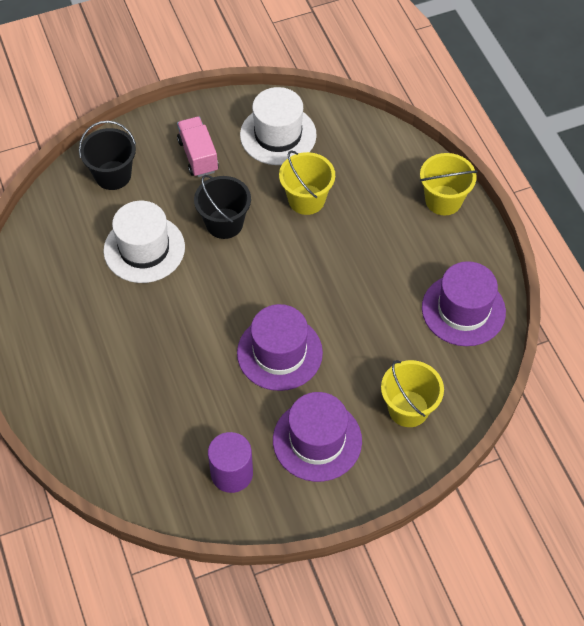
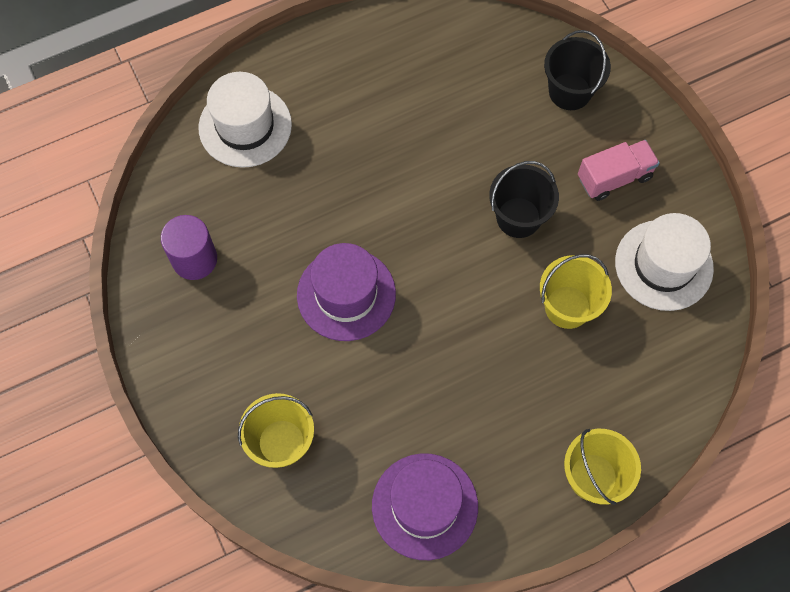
camera: 85 degrees right, 10 degrees up
white hat [103,201,185,283] -> white hat moved to [198,72,292,168]
purple hat [273,392,362,482] -> none

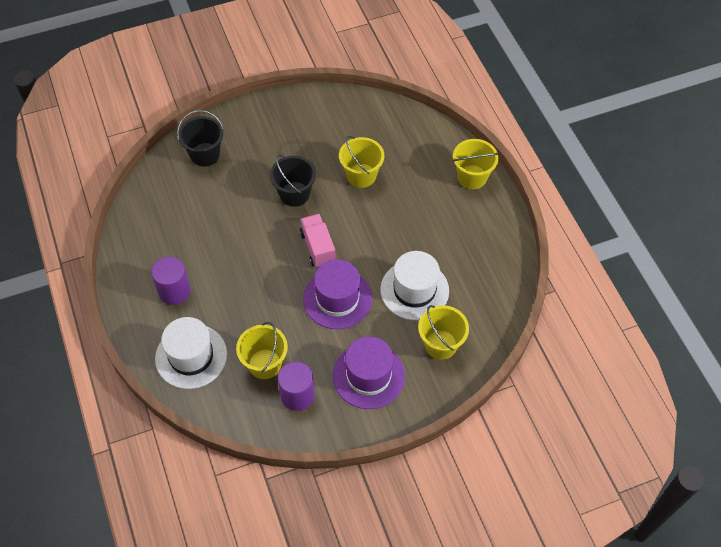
camera: 85 degrees left, 10 degrees down
purple hat [372,453,478,560] -> purple hat moved to [333,336,405,409]
pink truck [578,140,660,201] -> pink truck moved to [300,214,336,268]
white hat [615,213,714,311] -> white hat moved to [380,251,449,320]
none -> purple cylinder [151,257,191,305]
none -> yellow bucket [236,322,288,379]

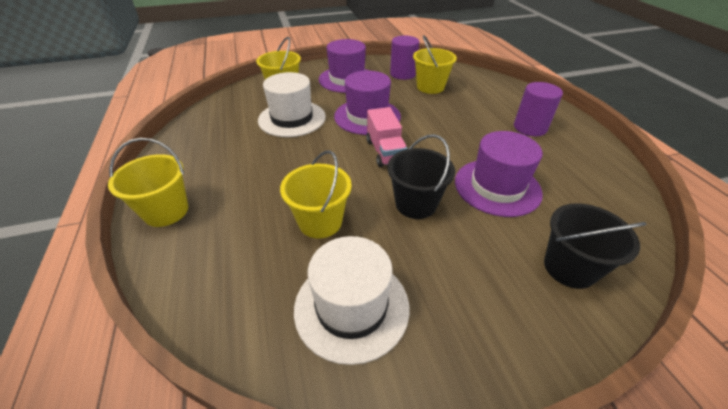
camera: 175 degrees left, 15 degrees down
white hat [155,317,227,389] -> white hat moved to [294,236,410,365]
none -> purple hat [455,131,543,217]

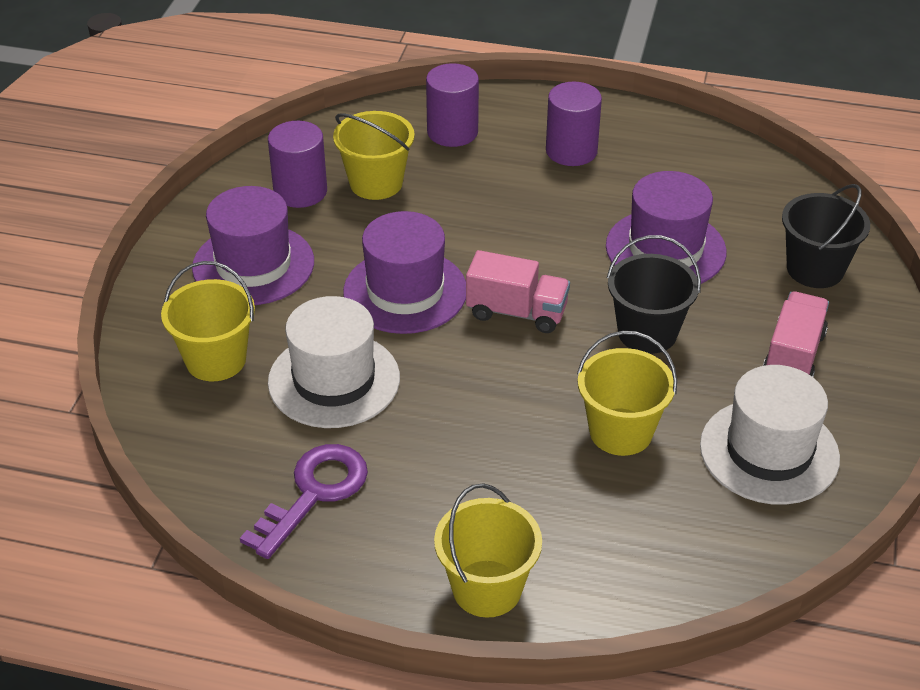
camera: 60 degrees left, 0 degrees up
none -> purple key [240,444,368,559]
none -> purple cylinder [426,63,479,147]
none -> pink truck [763,291,829,377]

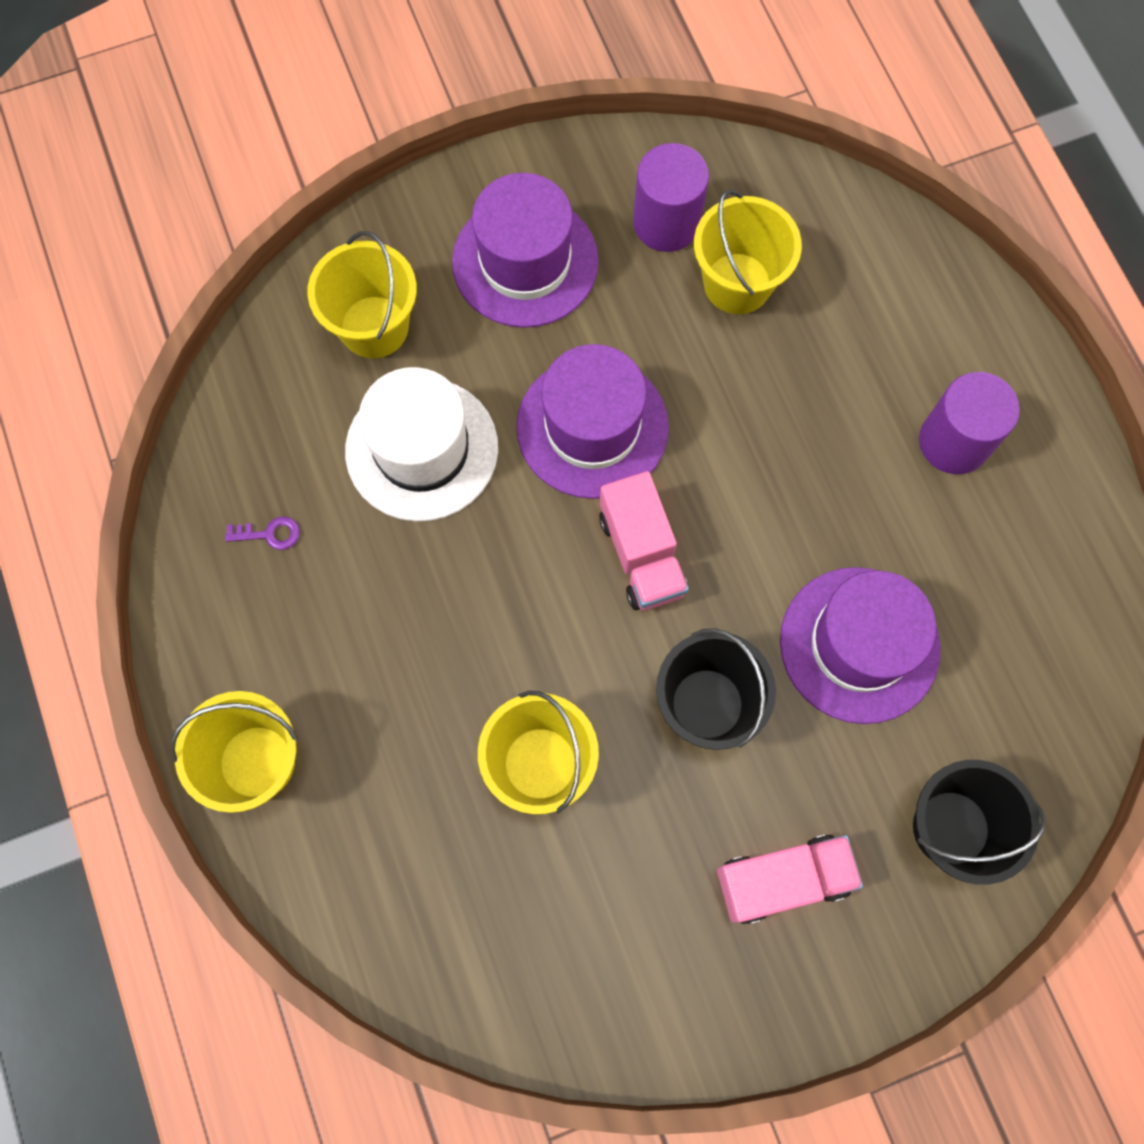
camera: 55 degrees right, 30 degrees up
purple key [240,444,368,559] -> purple key [225,516,300,550], size x0.43
purple cylinder [426,63,479,147] -> none
white hat [700,365,840,505] -> none

